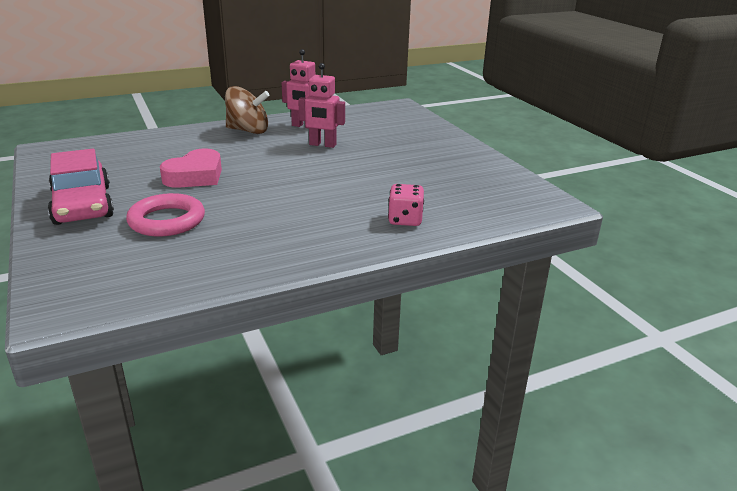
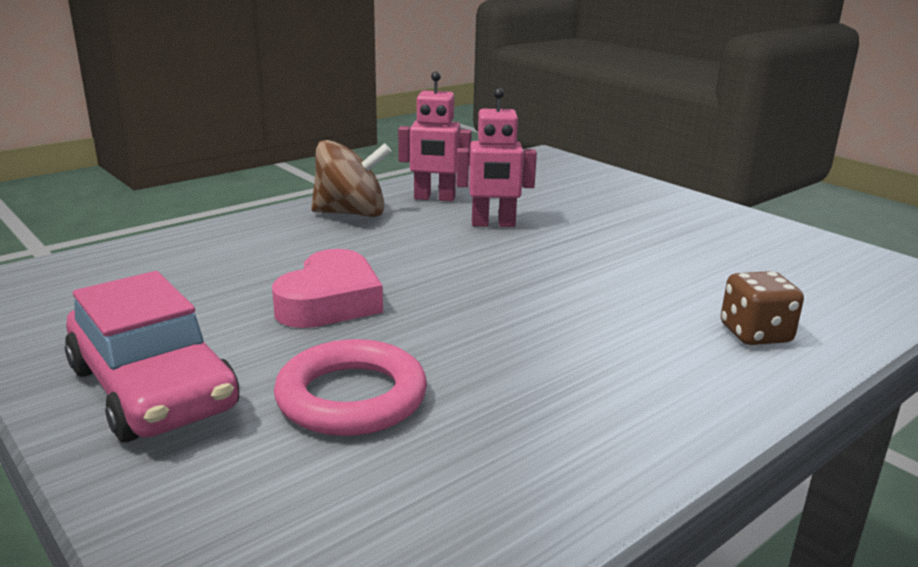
camera: 15 degrees left, 5 degrees down
pink dice [388,184,424,226] -> brown dice [721,271,804,345]

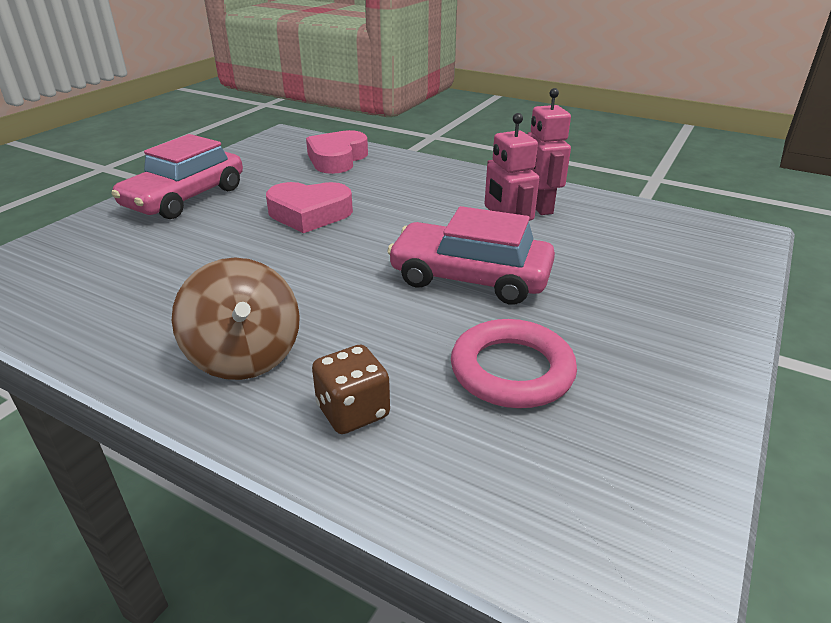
camera: 70 degrees right, 10 degrees up
pink ring [274,339,427,436] -> pink ring moved to [451,319,577,408]
brown spinning top [311,140,392,217] -> brown spinning top moved to [172,258,300,380]
none -> pink heart [306,130,368,174]
none -> pink car [387,206,555,305]

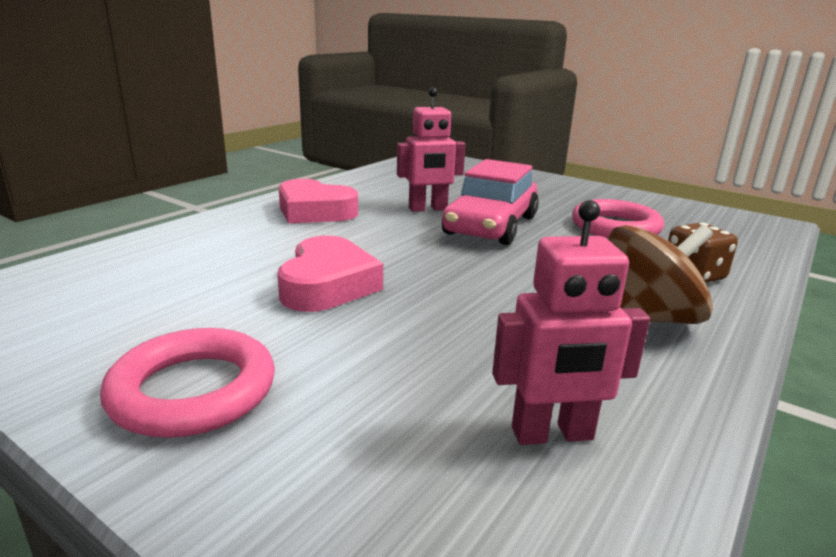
camera: 85 degrees left, 10 degrees down
pink car [111,134,243,219] -> pink ring [100,328,275,438]
pink heart [306,130,368,174] -> pink heart moved to [279,179,358,223]
pink robot [527,88,571,215] -> pink robot moved to [492,200,650,445]

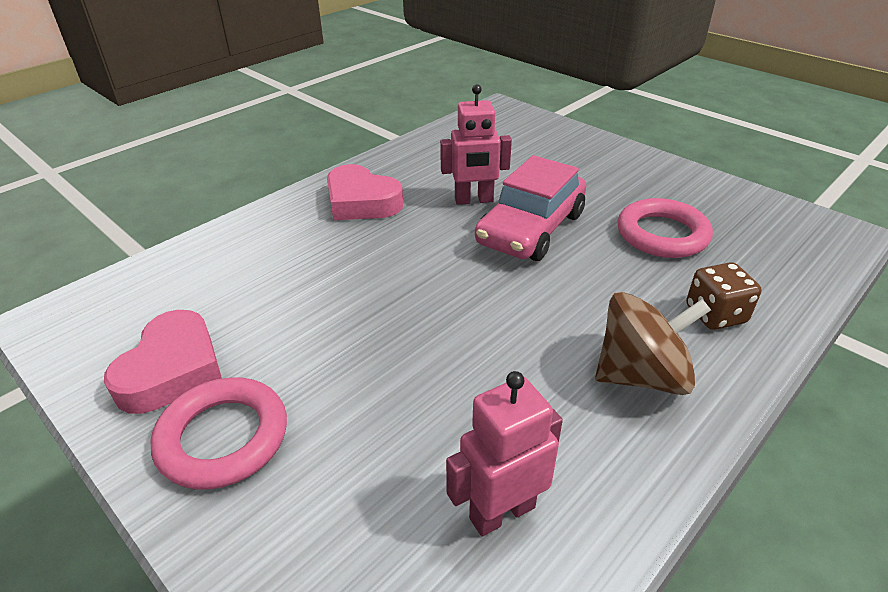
camera: 10 degrees right, 15 degrees up
pink heart [277,236,383,312] -> pink heart moved to [104,310,222,414]
pink robot [492,200,650,445] -> pink robot turned 150 degrees clockwise [446,371,563,536]

